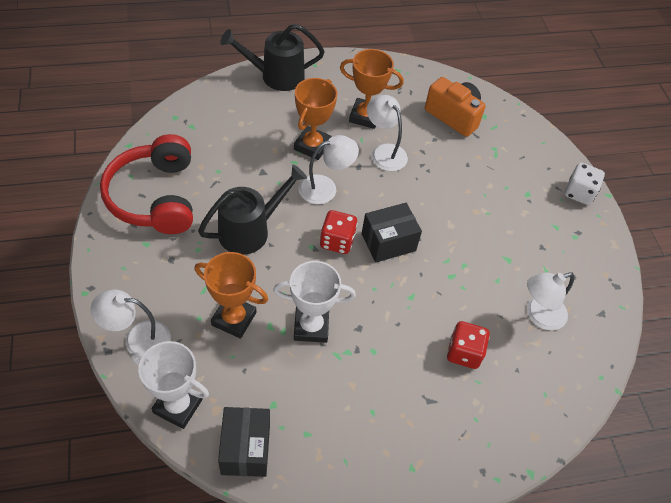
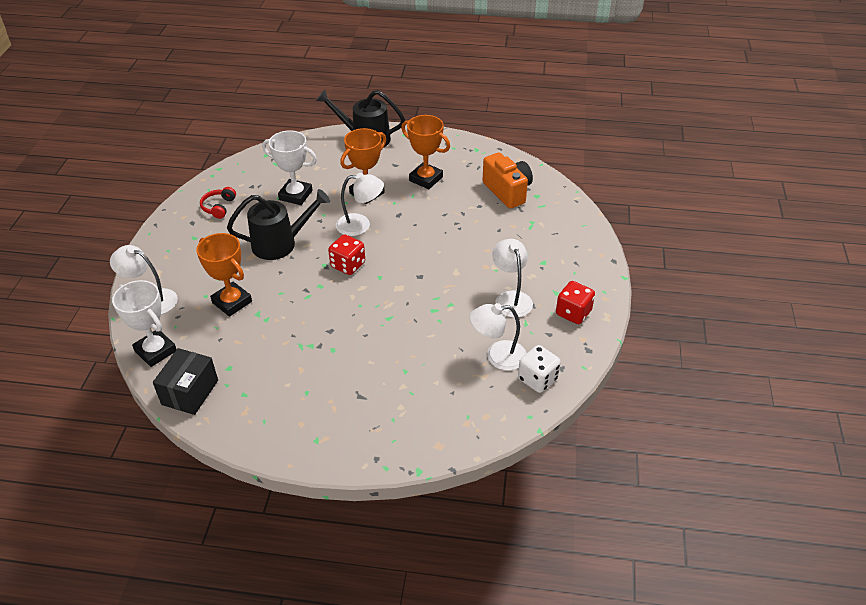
camera: 25 degrees right, 10 degrees down
red headphones [100,134,193,234] -> red headphones [200,187,236,219], size x0.42
white trophy [273,261,356,343] -> white trophy moved to [262,130,317,205]
black box [362,203,422,263] -> none
white lamp [367,95,408,171] -> white lamp moved to [492,239,533,318]
red dice [447,321,490,369] -> red dice moved to [556,281,595,324]
white dice [565,163,605,205] -> white dice moved to [518,345,561,393]

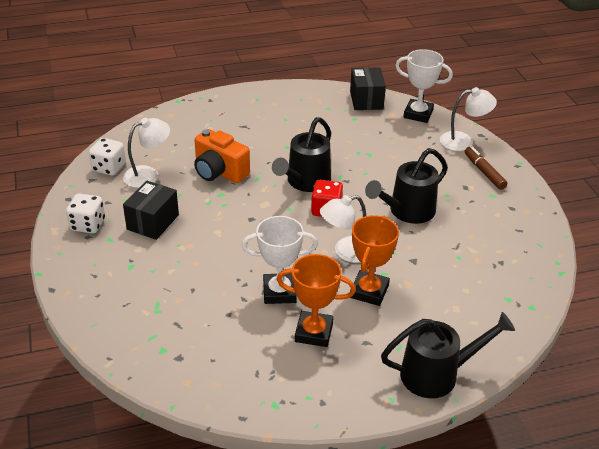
camera: 155 degrees right, 5 degrees down
orange trophy [196,233,252,317] -> none
red headphones [200,187,236,219] -> none
white trophy [262,130,317,205] -> white trophy moved to [242,216,318,304]
orange camera [483,153,533,209] -> orange camera moved to [194,129,250,183]
white lamp [492,239,533,318] -> black box [123,181,179,240]
red dice [556,281,595,324] -> white dice [66,193,105,234]
none -> black watering can [272,117,331,192]
none -> brown marker [465,146,507,190]

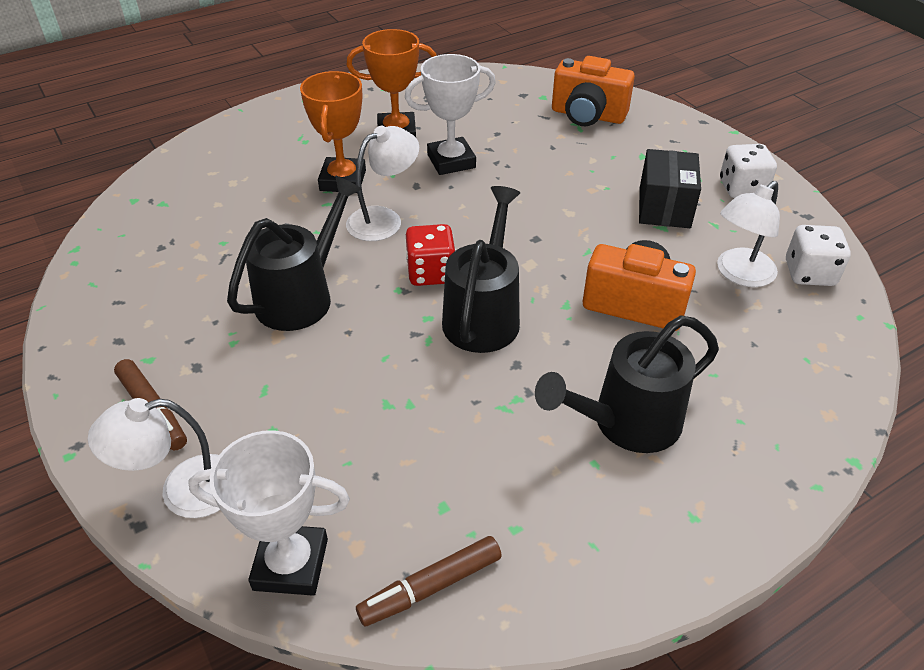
camera: 165 degrees right, 5 degrees up
black box [350,67,386,110] -> brown marker [356,536,502,627]
black watering can [381,312,515,398] -> black watering can moved to [535,316,719,453]
none -> orange camera [552,56,635,126]

